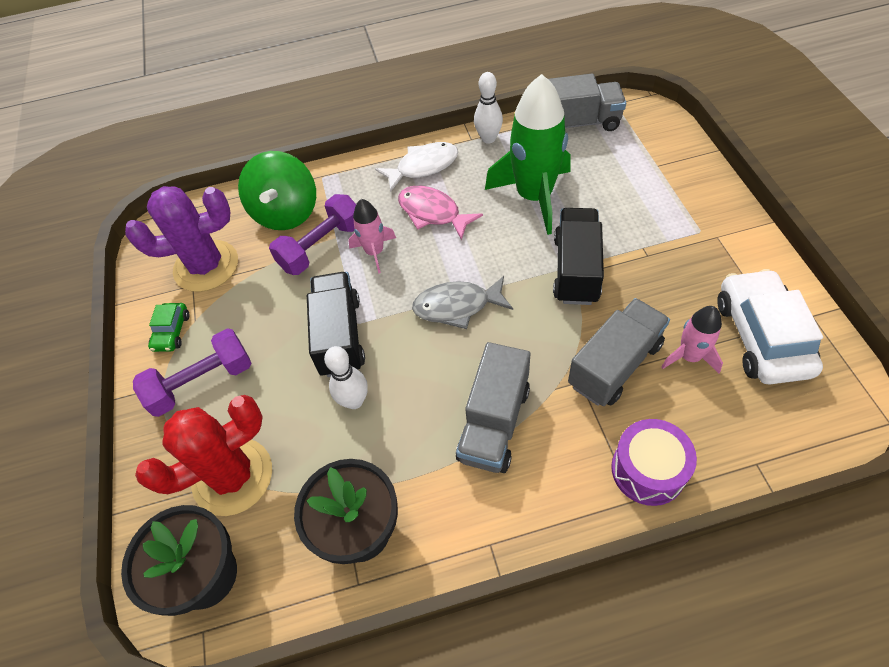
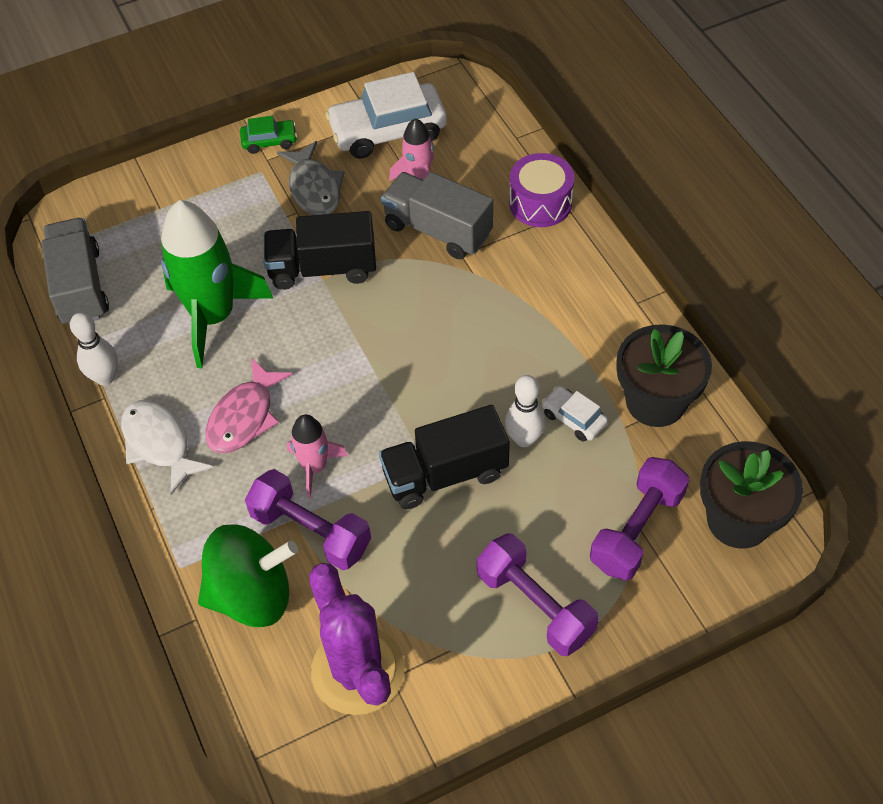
camera: 105 degrees left, 0 degrees up
red cactus [135,395,272,516] -> purple dumbbell [590,457,689,581]
green car [148,303,189,352] -> green car moved to [240,116,297,154]
grey fish [412,276,513,329] -> grey fish moved to [277,141,345,215]
grey truck [456,342,530,473] -> none
none -> white car [542,386,608,442]

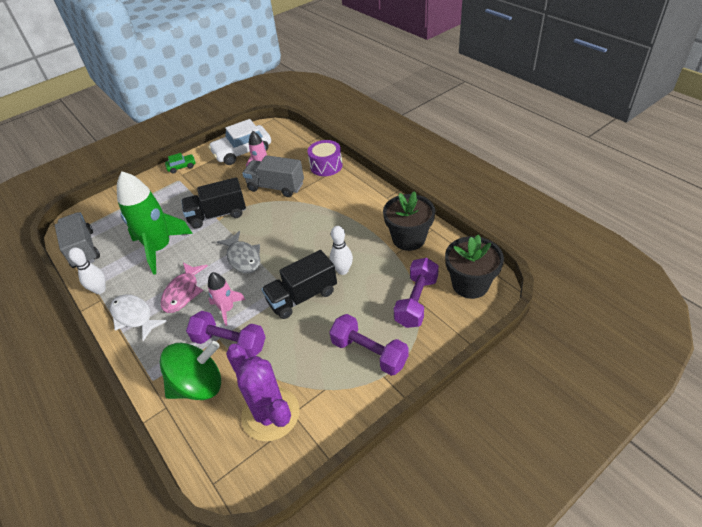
camera: 10 degrees left, 10 degrees down
grey fish [277,141,345,215] -> grey fish moved to [217,231,260,274]
white car [542,386,608,442] -> none

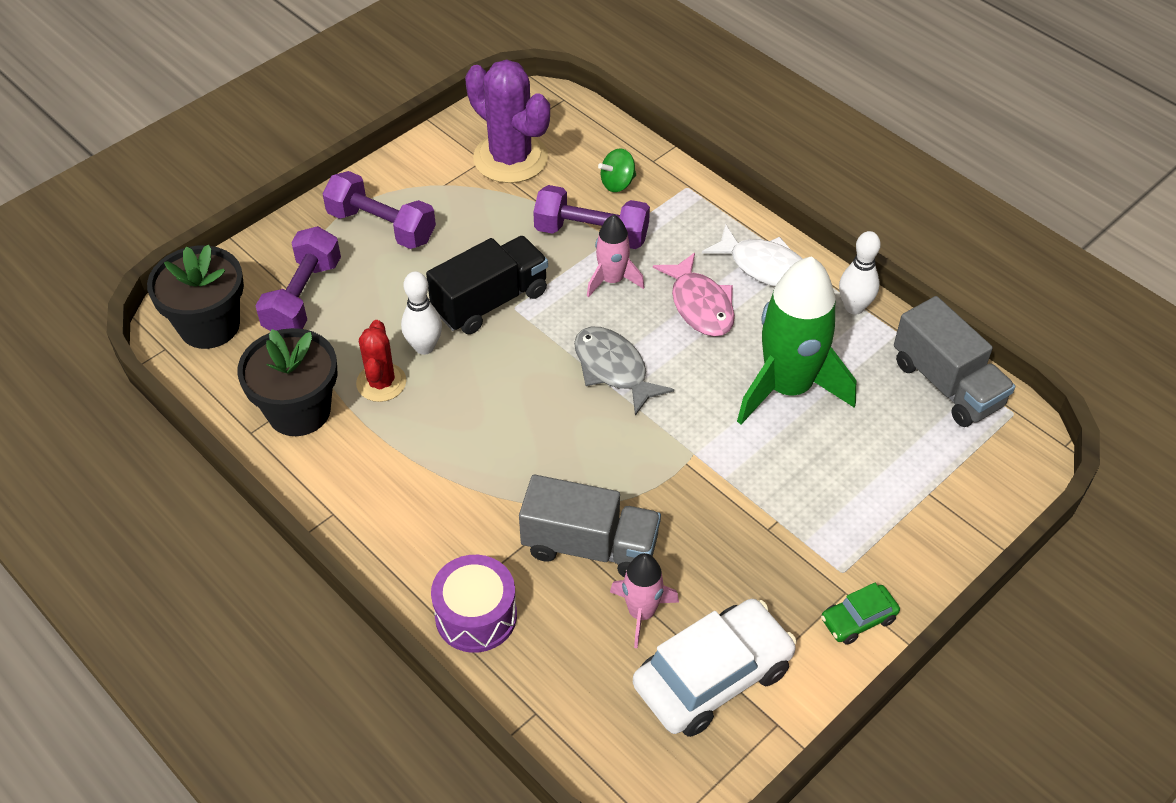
camera: 170 degrees right, 5 degrees up
green spinning top [160,341,221,400] -> green spinning top [598,148,636,192], size x0.48
pink fish [161,262,208,313] -> pink fish turned 150 degrees clockwise [653,252,735,337]
black truck [181,177,246,229] -> none
none -> red cactus [356,320,406,402]

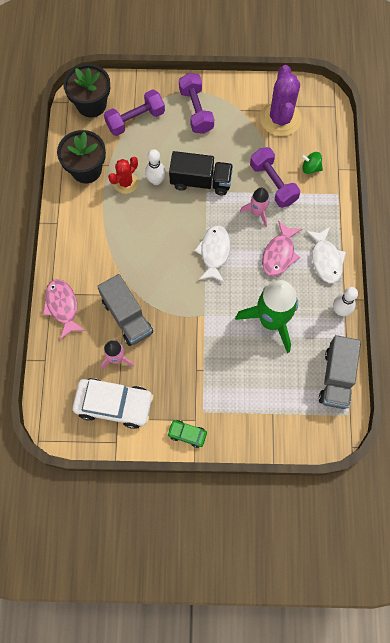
camera: 45 degrees right, 20 degrees up
purple drum [431,555,517,653] -> pink fish [43,279,86,340]
grey fish [574,327,674,416] -> white fish [194,225,230,283]

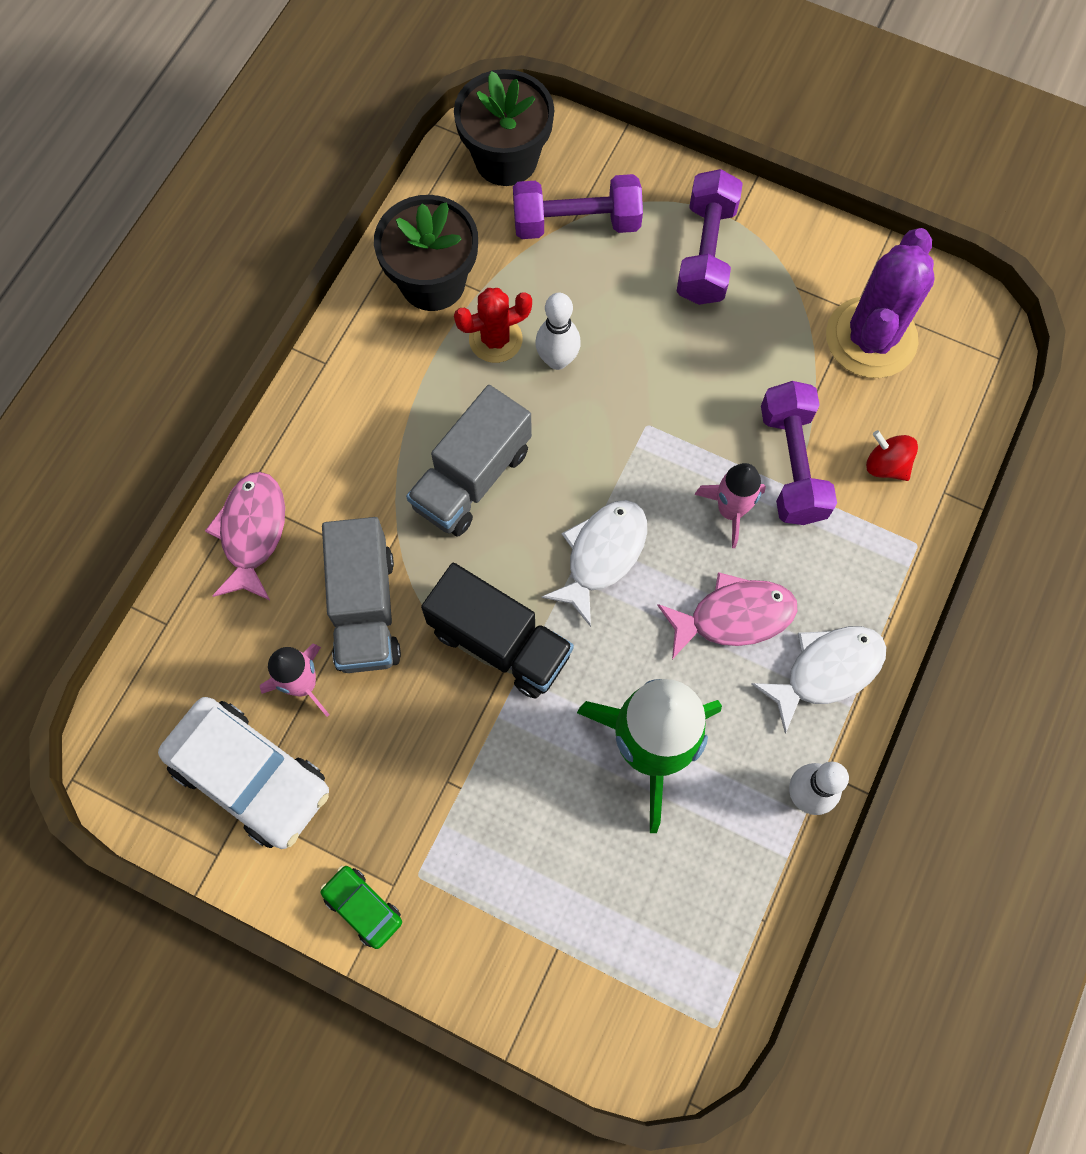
camera: 25 degrees right, 0 degrees up
black truck [169,151,233,196] -> black truck moved to [421,563,574,699]
pink fish [262,220,302,277] -> pink fish turned 150 degrees counterclockwise [657,572,797,659]
green spinning top [301,152,323,174] -> red spinning top [866,430,918,481]
white fish [306,227,346,283] -> white fish turned 135 degrees counterclockwise [752,626,886,734]
grey truck [319,335,361,409] -> grey truck moved to [406,385,532,537]

